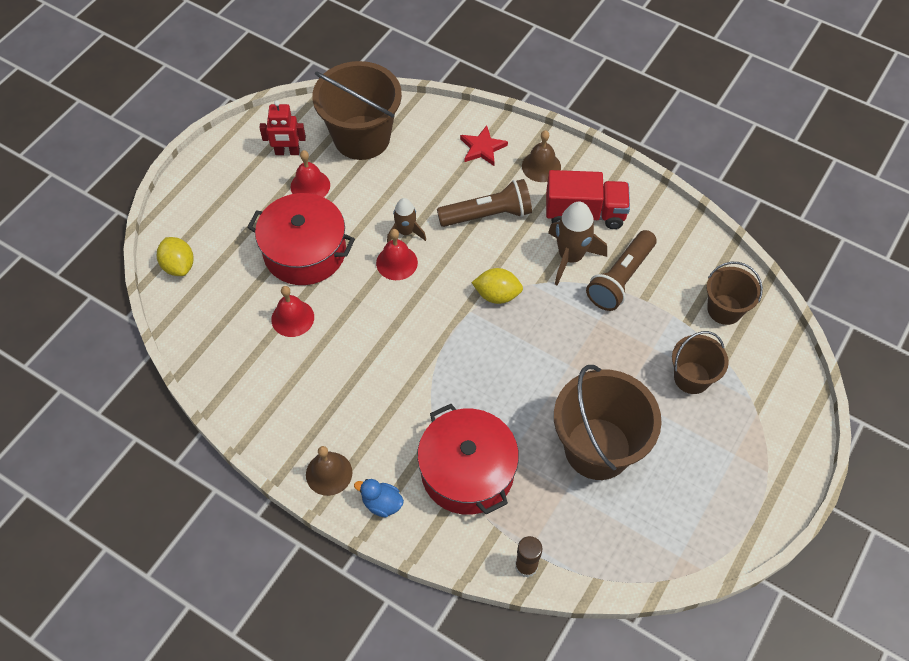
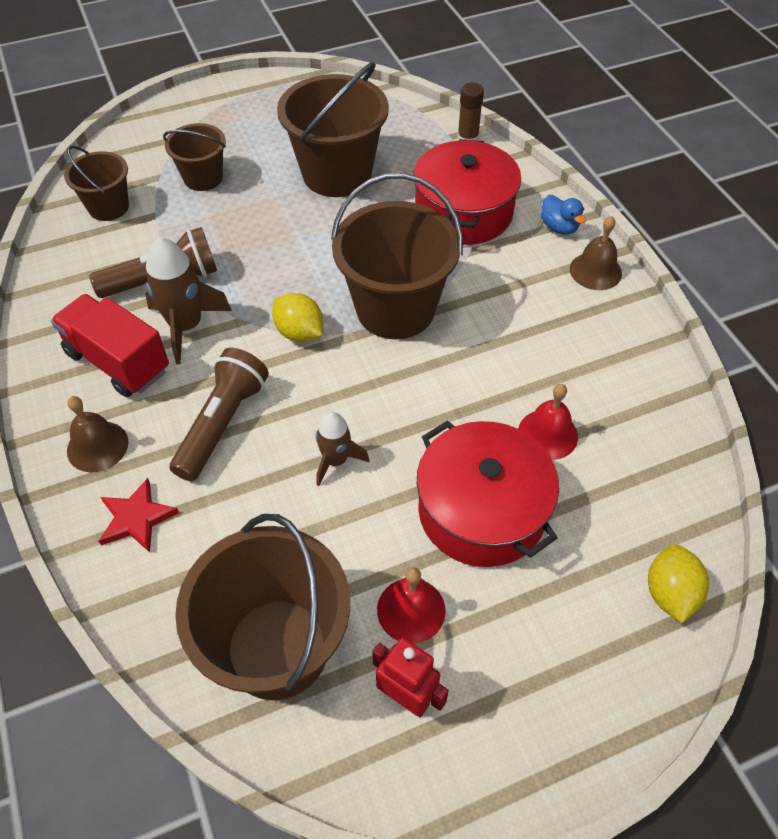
camera: 145 degrees left, 5 degrees down
red bell [376,229,418,280] -> none
brown flashlight [437,179,532,227] -> brown flashlight turned 90 degrees clockwise [170,348,269,481]
none -> brown bucket [331,173,463,339]

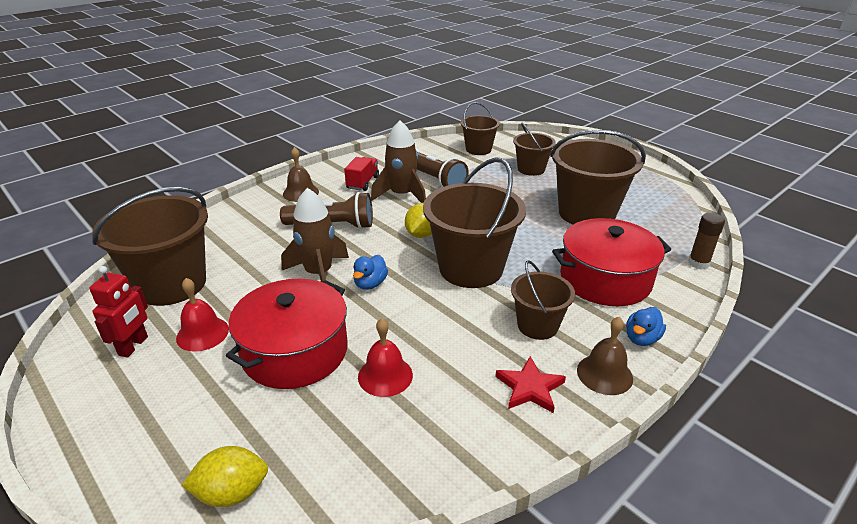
camera: 70 degrees right, 20 degrees down
red truck [51,294,169,397] -> red truck [344,157,379,191], size x0.62
red star [99,478,179,552] -> red star moved to [495,356,566,413]
brown rocket [316,412,370,486] -> brown rocket [281,188,349,282], size x1.62
none -> blue duck [353,255,388,290]
none -> brown bucket [511,260,575,340]

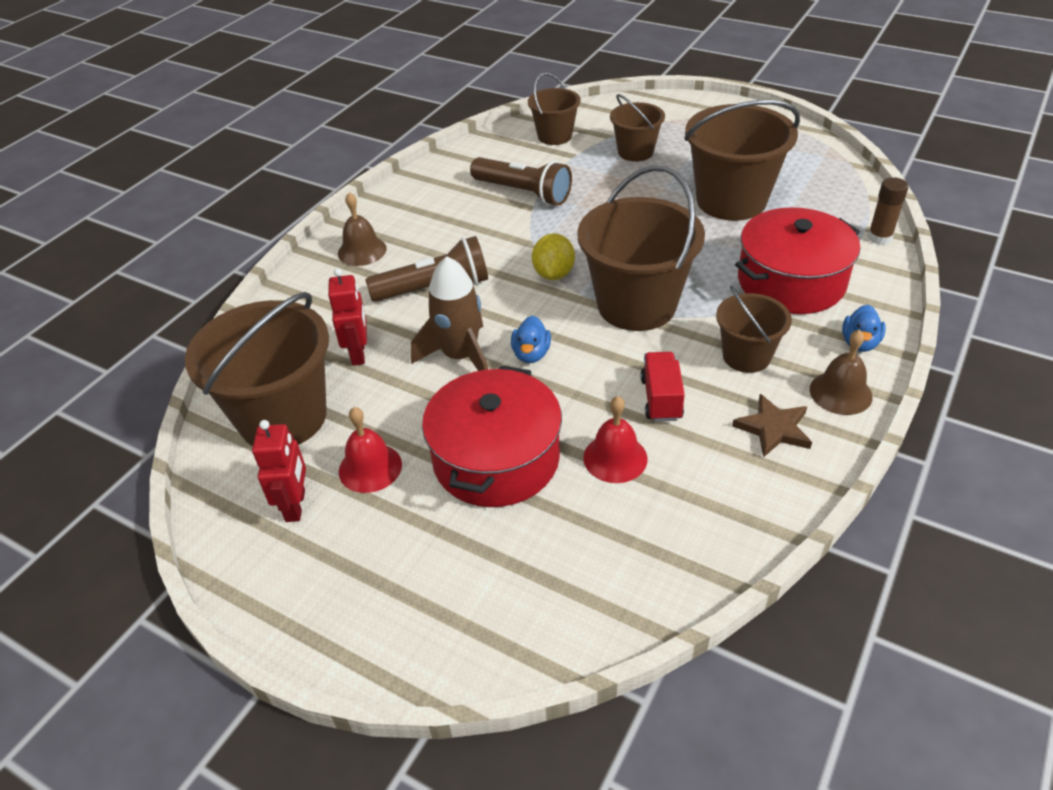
camera: 15 degrees left, 10 degrees up
yellow lemon [182,446,268,507] -> none
red truck [344,157,379,191] -> red truck moved to [640,352,685,422]
brown rocket [371,120,426,203] -> none
red star [495,356,566,413] -> brown star [732,394,812,458]
none -> red robot [328,268,367,366]

